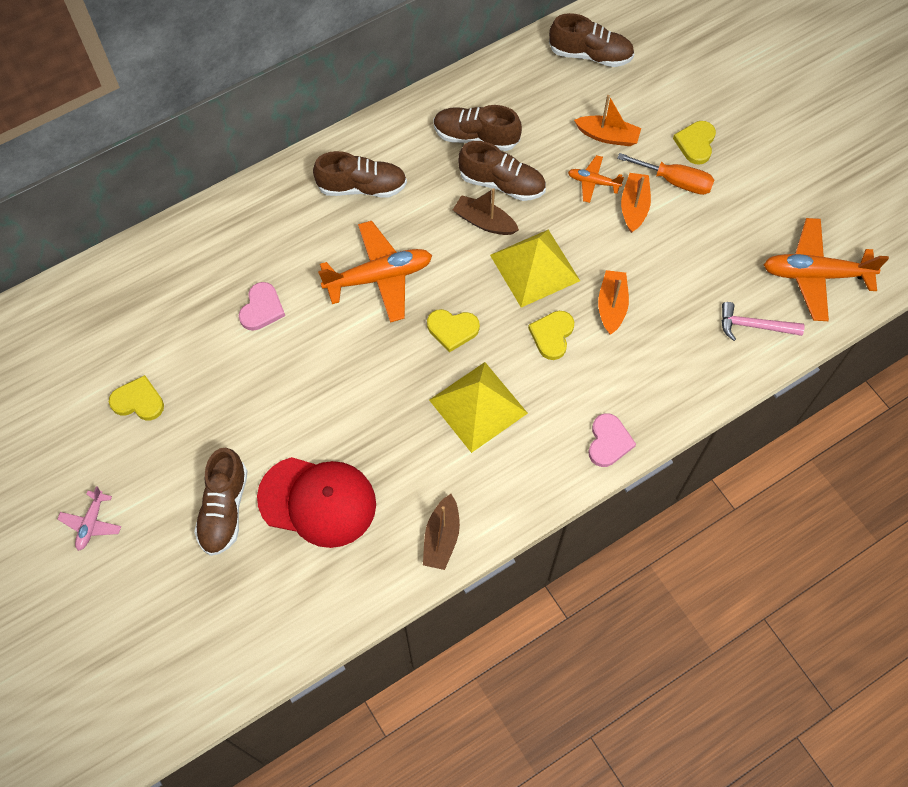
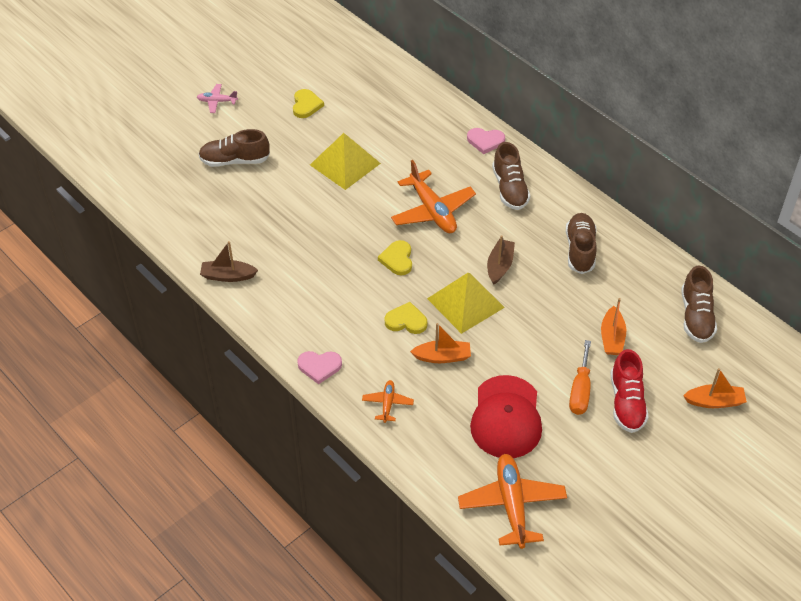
camera: 80 degrees right, 15 degrees down
pink heart [239,282,285,331] -> pink heart moved to [467,128,505,154]
red cap [257,457,376,548] -> red cap moved to [470,375,542,458]
yellow pyramid [429,362,528,453] -> yellow pyramid moved to [310,133,381,190]
brown shoe [458,141,546,201] -> none
orange plane [568,155,624,203] -> orange plane moved to [362,380,414,423]
orange boat [621,173,651,233] -> orange boat moved to [683,368,747,408]
yellow heart [673,121,716,165] -> red shoe [611,349,649,433]
pink hammer [721,302,805,341] -> none

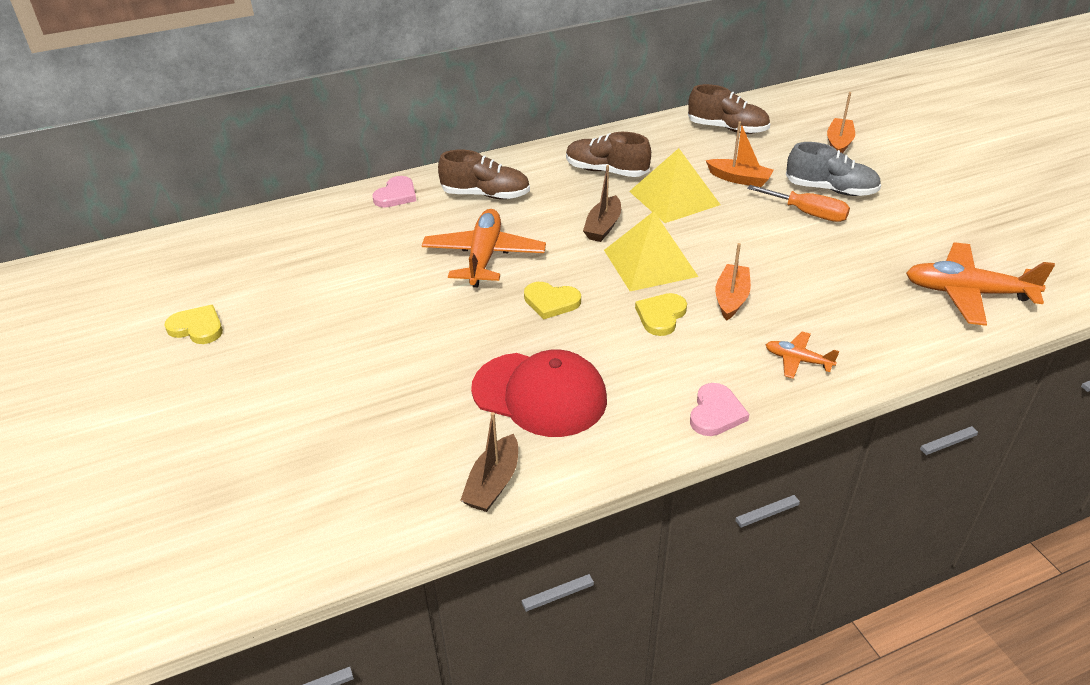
camera: 70 degrees left, 10 degrees down
pink plane [197,84,238,113] -> none
brown shoe [198,129,270,167] -> none
yellow pyramid [310,133,381,190] -> yellow pyramid moved to [629,148,721,223]
orange plane [391,160,476,233] -> orange plane turned 75 degrees counterclockwise [421,209,546,287]
red cap [470,375,542,458] -> red cap moved to [471,350,607,437]
brown boat [487,235,515,285] -> brown boat turned 105 degrees counterclockwise [583,165,621,242]
red shoe [611,349,649,433] -> grey shoe [786,142,881,196]

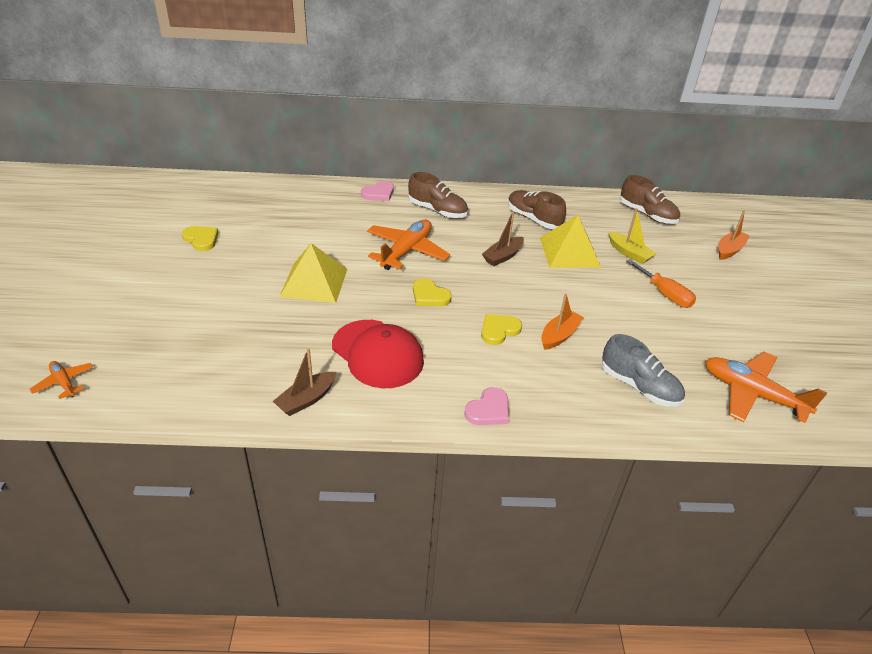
camera: 20 degrees right, 0 degrees up
yellow pyramid [604,211,698,291] -> yellow pyramid moved to [279,243,347,303]
orange boat [706,121,774,187] -> yellow boat [609,208,656,264]
orange plane [766,331,839,379] -> orange plane moved to [30,361,93,399]
grey shoe [786,142,881,196] -> grey shoe moved to [602,334,685,407]

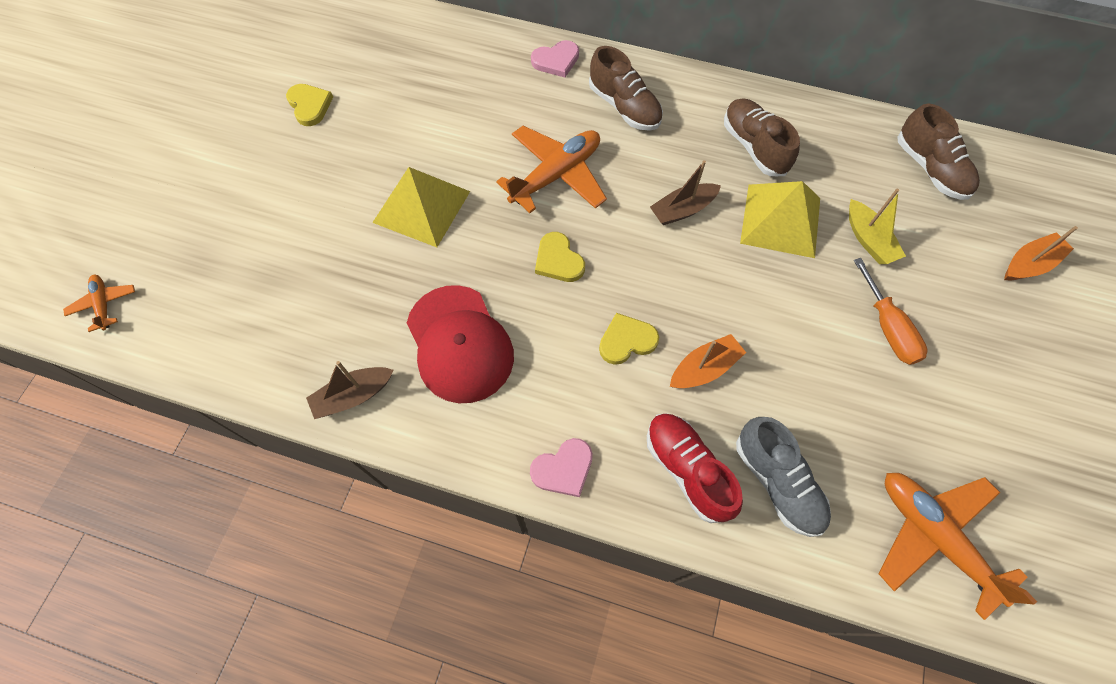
camera: 20 degrees right, 25 degrees up
none -> red shoe [647,413,743,523]

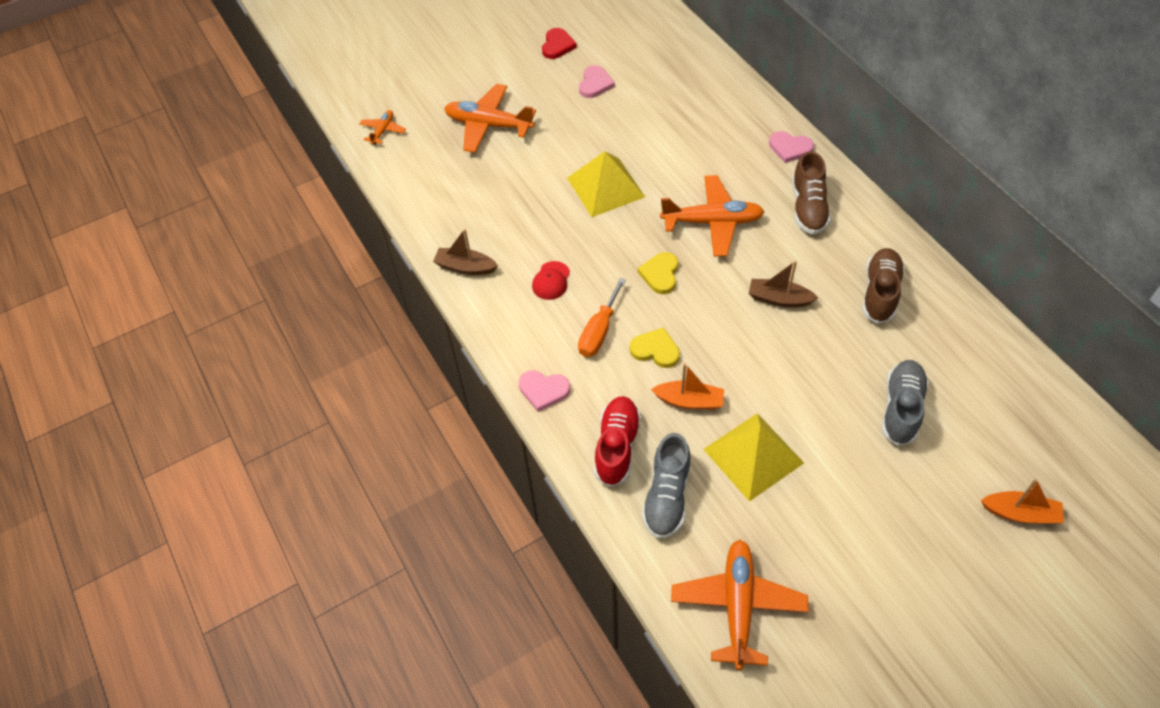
camera: 45 degrees right, 10 degrees down
yellow heart [286,84,333,126] -> pink heart [579,65,615,98]
red cap [407,285,514,403] -> red cap [532,261,570,300], size x0.47
yellow pyramid [740,181,820,258] -> yellow pyramid moved to [703,413,804,502]
yellow boat [849,189,906,264] -> grey shoe [882,360,929,446]
orange screwdriver [854,258,927,365] -> orange screwdriver moved to [578,278,626,357]
brown shoe [897,103,980,200] -> none
none -> orange plane [444,84,536,153]
none -> red heart [542,28,577,59]

